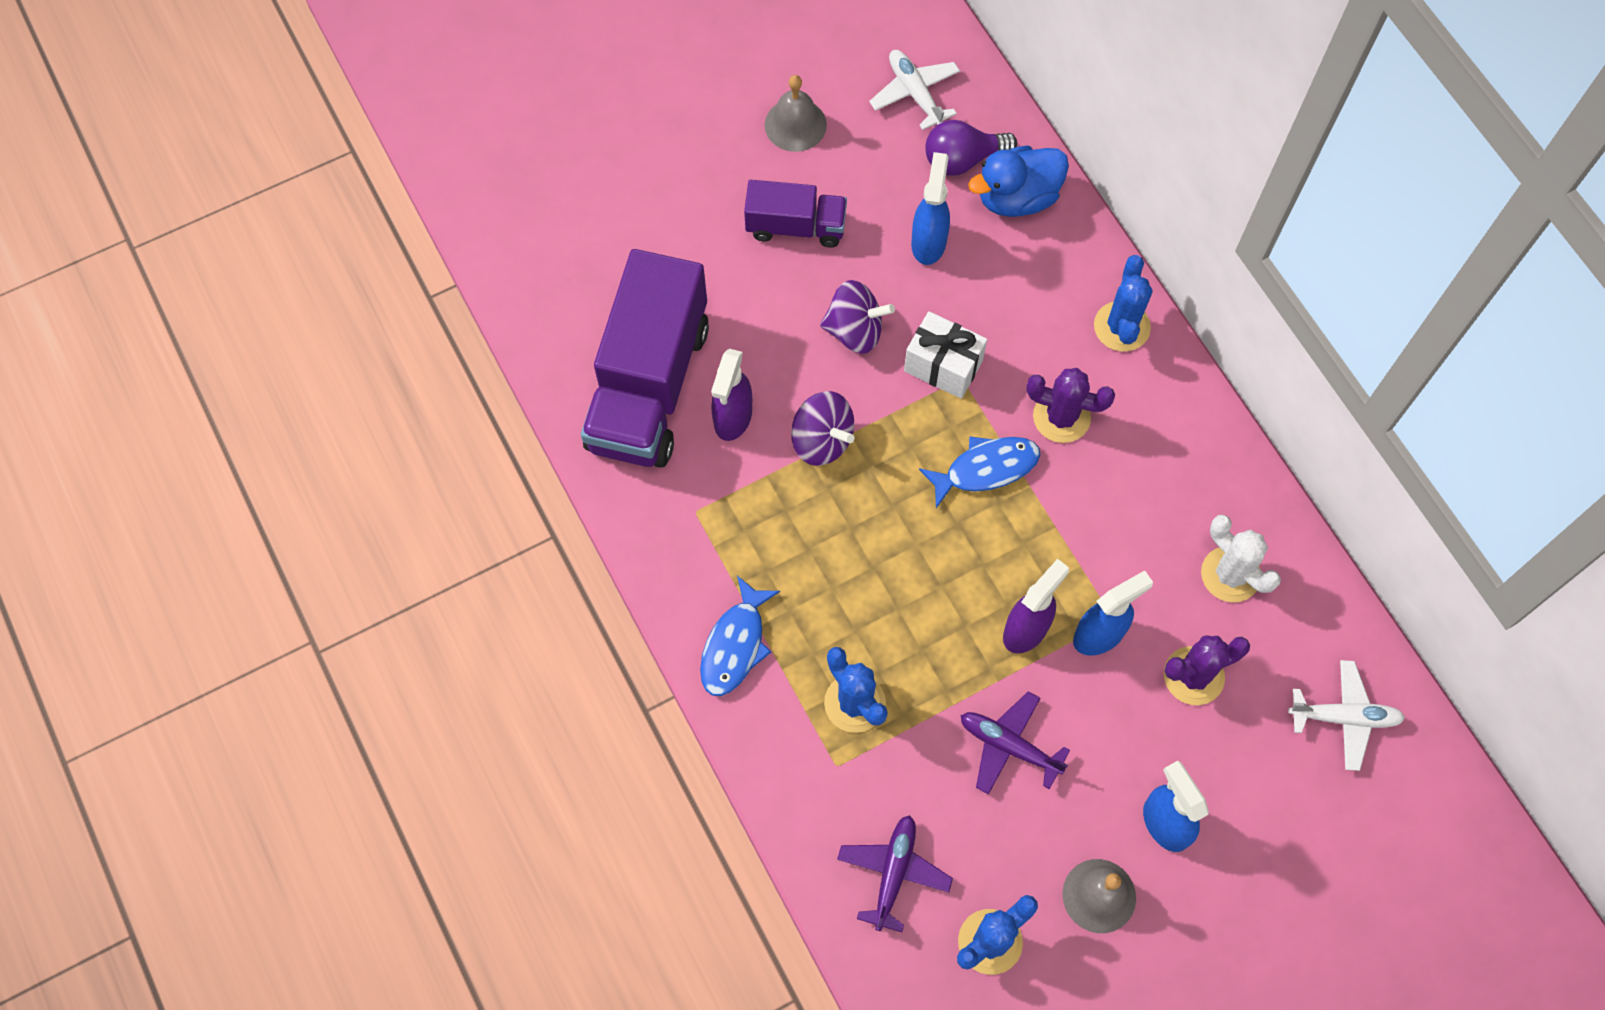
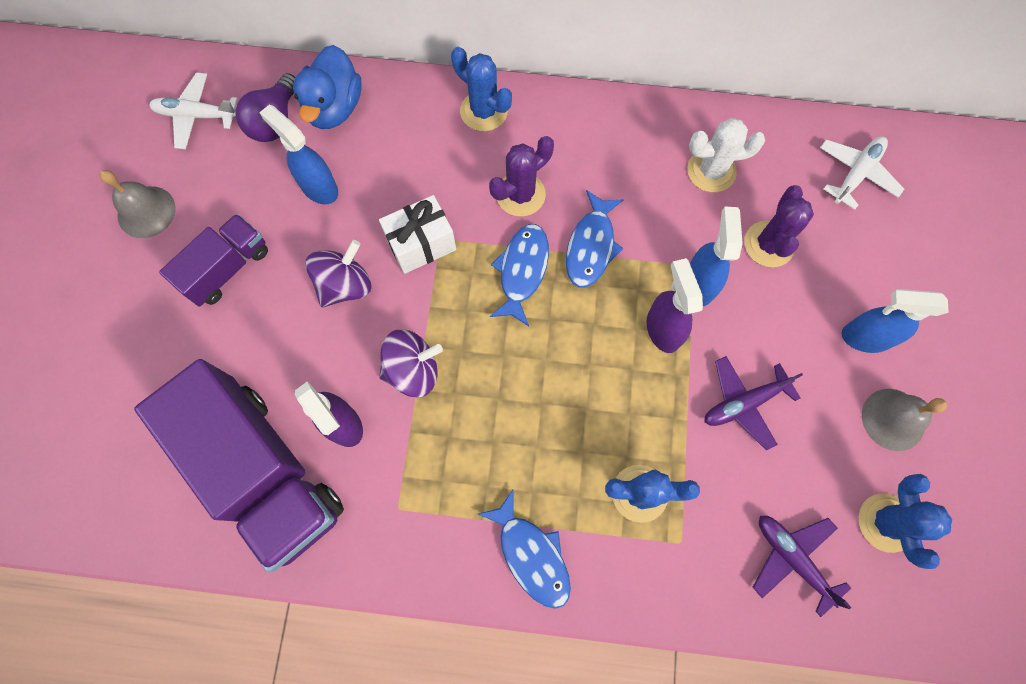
camera: 55 degrees left, 5 degrees up
none -> blue fish [566,190,624,288]

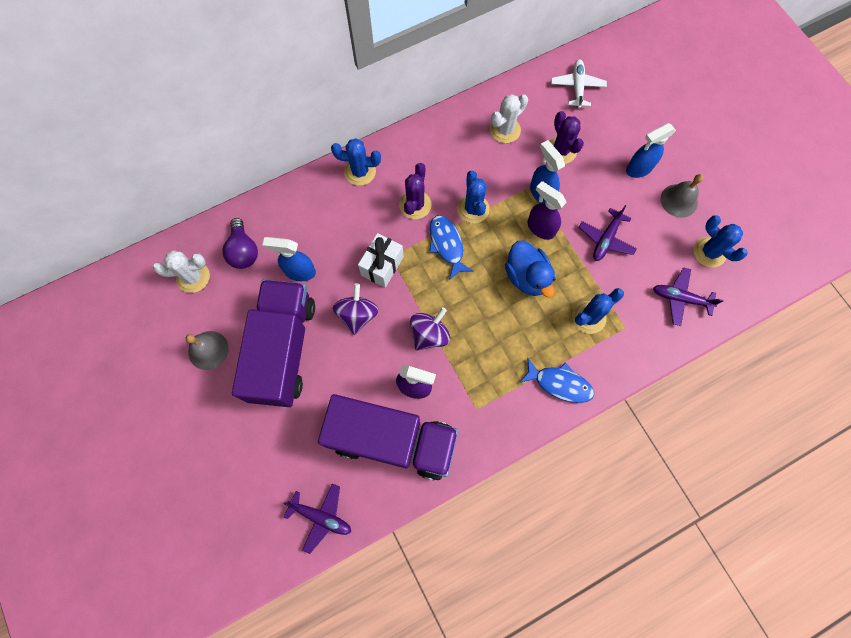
camera: 35 degrees left, 0 degrees up
white plane [149,72,238,149] -> white cactus [153,250,210,293]
purple truck [159,214,268,307] -> purple truck [232,280,315,407], size x1.89
blue duck [293,45,362,129] -> blue duck moved to [505,241,555,298]
blue fish [566,190,624,288] -> blue cactus [457,170,490,223]
none -> purple plane [284,483,351,554]

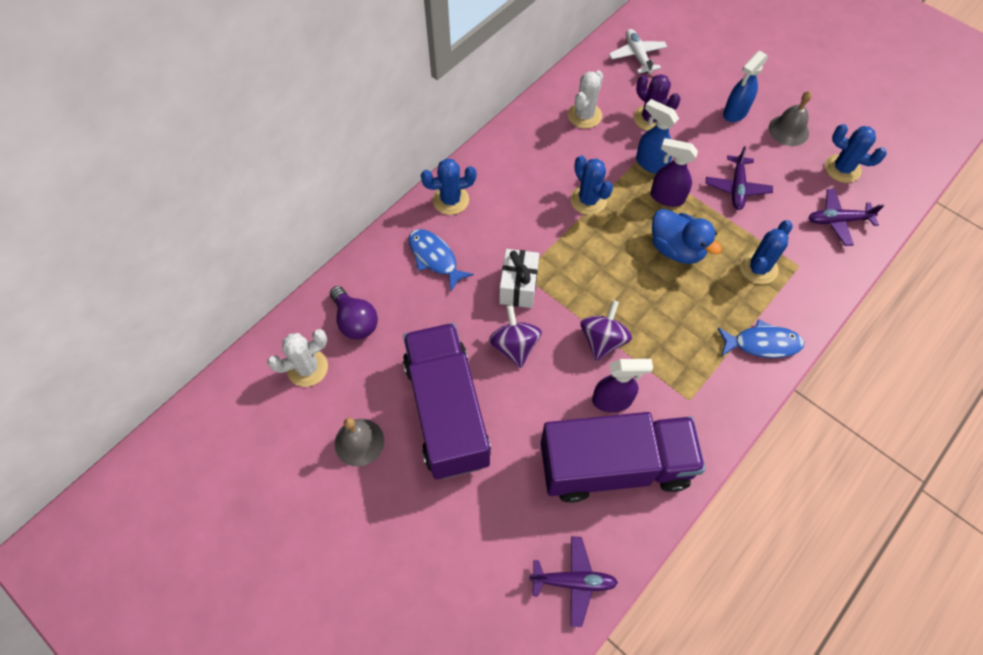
camera: 20 degrees left, 10 degrees down
blue spray bottle [262,237,316,281] -> none
purple cactus [399,163,432,219] -> none
blue fish [429,215,473,280] -> blue fish moved to [408,229,474,291]

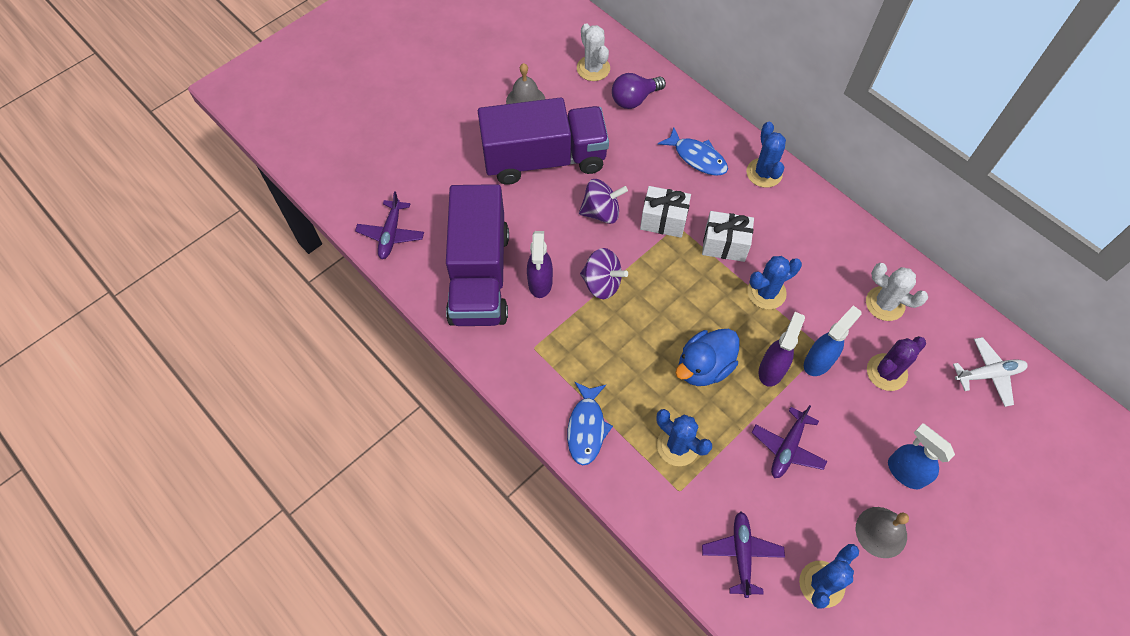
camera: 95 degrees right, 0 degrees up
blue fish [408,229,474,291] -> blue fish turned 75 degrees clockwise [658,127,728,176]
purple plane [706,146,773,210] -> purple plane turned 75 degrees counterclockwise [751,405,827,478]
none -> white gift [702,211,754,262]

